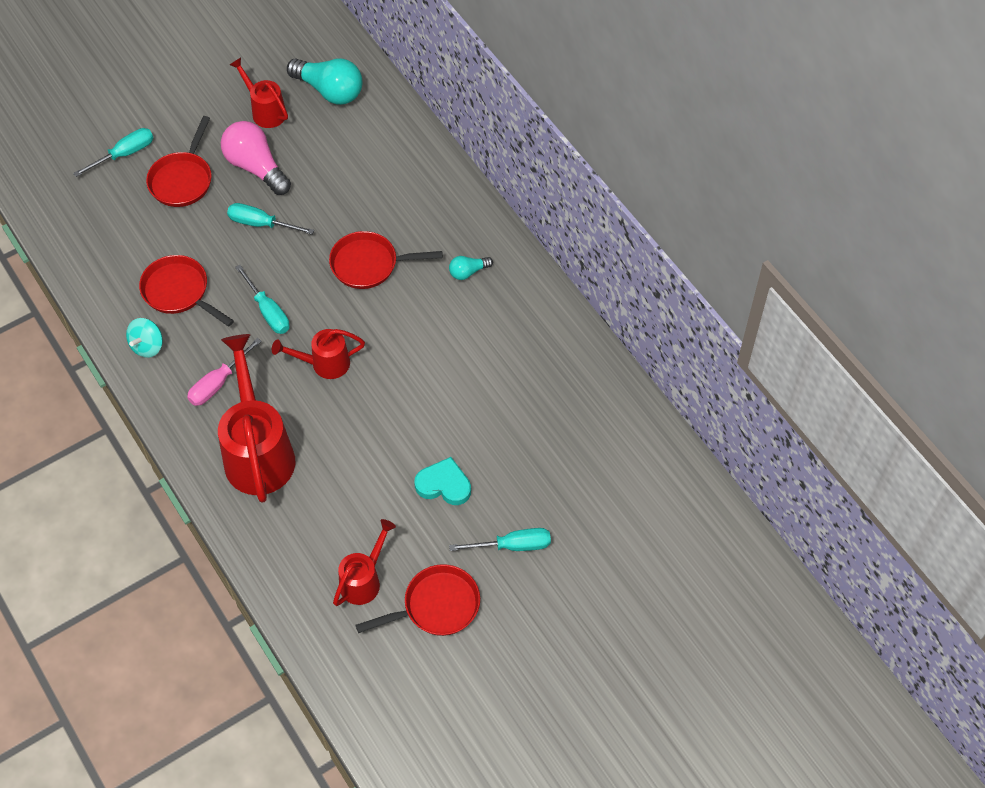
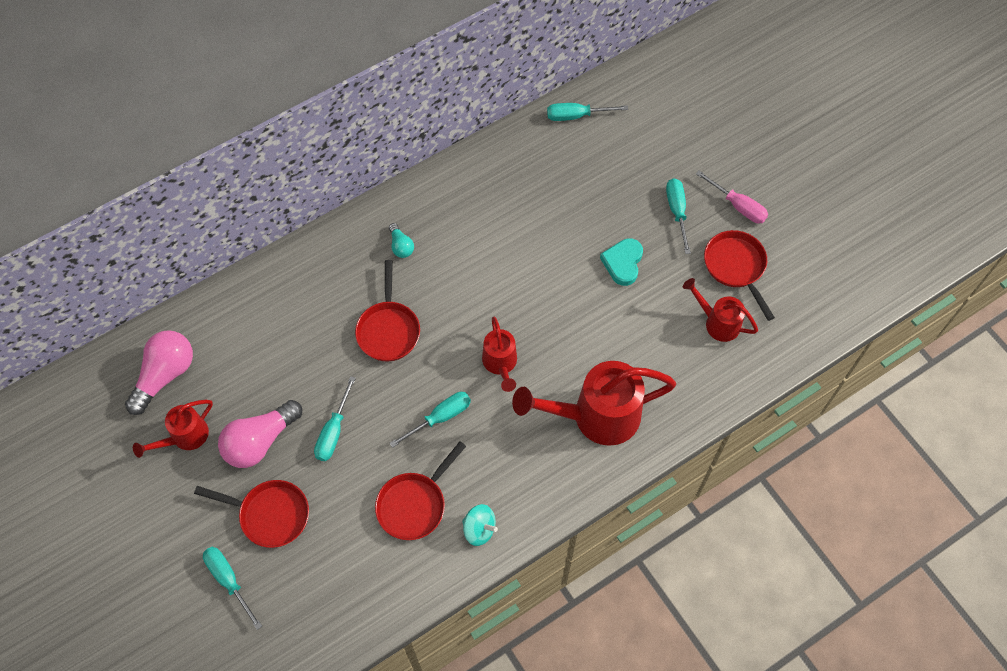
camera: 90 degrees left, 5 degrees up
pink screwdriver [187,338,262,406] -> pink screwdriver moved to [696,171,768,224]
turquoise light bulb [287,58,363,105] -> pink light bulb [125,330,193,415]
none -> turquoise screwdriver [547,103,628,121]

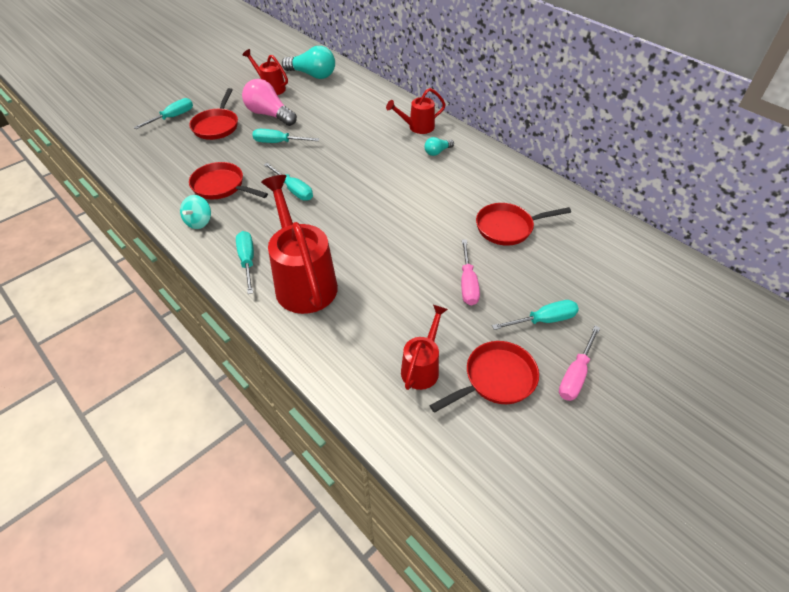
camera: 80 degrees right, 15 degrees down
pink light bulb [125,330,193,415] -> turquoise light bulb [282,46,335,79]
red pan [355,260,420,362] -> red pan moved to [476,203,571,246]
red watering can [482,316,517,392] -> red watering can moved to [386,88,446,134]
turquoise screwdriver [547,103,628,121] -> turquoise screwdriver moved to [236,231,254,294]
turquoise heart [600,238,643,286] -> pink screwdriver [461,240,480,305]

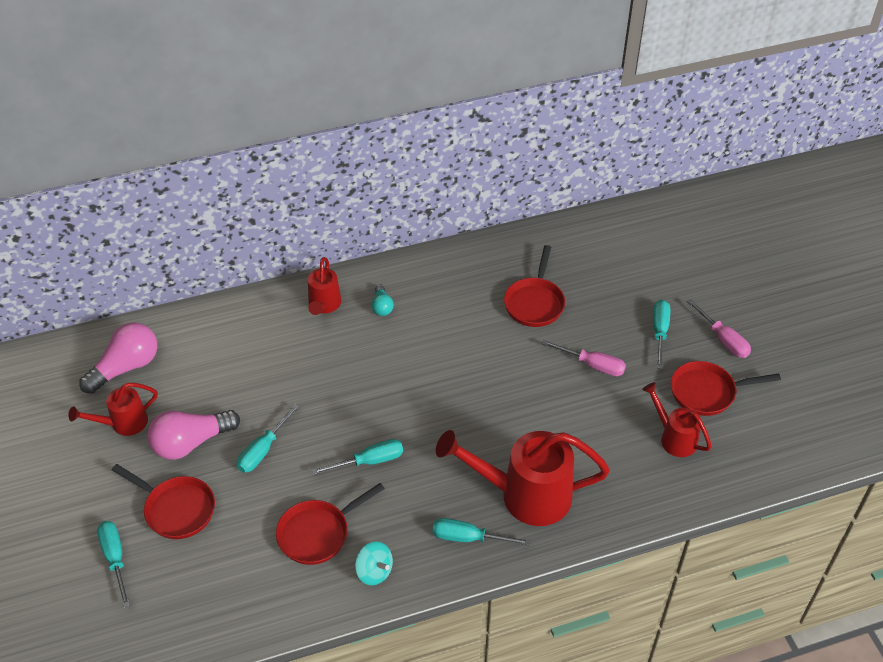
camera: 65 degrees left, 0 degrees up
turquoise light bulb [282,46,335,79] -> pink light bulb [79,322,157,394]
red pan [429,341,539,413] -> red pan turned 90 degrees counterclockwise [671,361,781,416]

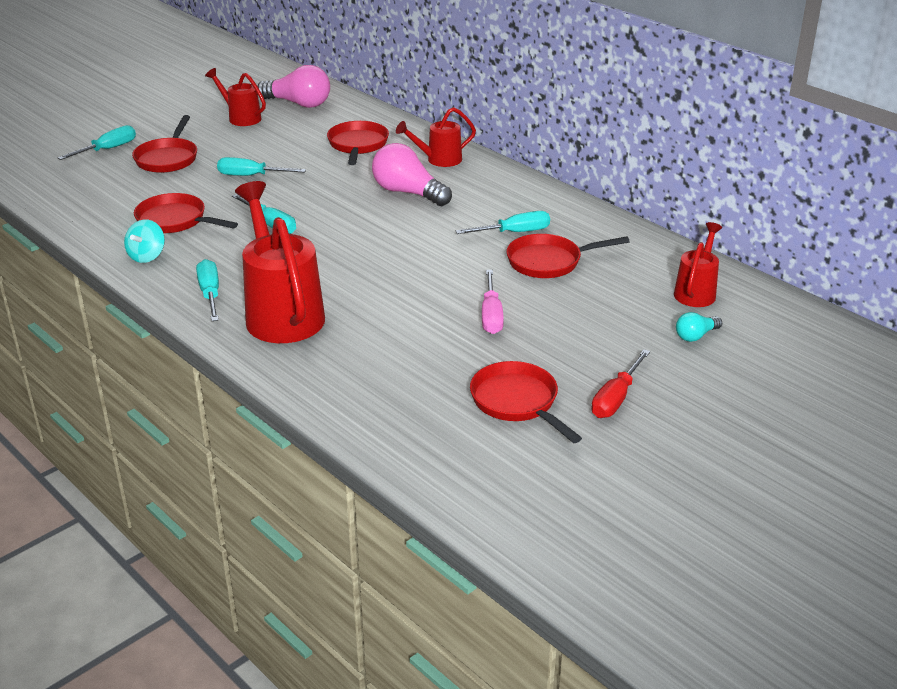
camera: 65 degrees right, 15 degrees down
pink light bulb [147,410,240,460] -> pink light bulb moved to [372,143,452,206]
turquoise light bulb [371,284,394,316] -> turquoise light bulb moved to [676,312,722,342]
red watering can [642,382,712,457] -> red watering can moved to [674,222,722,307]
turquoise screwdriver [653,300,670,369] -> turquoise screwdriver moved to [456,211,550,234]
pink screwdriver [687,299,751,358] -> red screwdriver [591,349,650,418]
none -> red pan [327,121,389,165]

